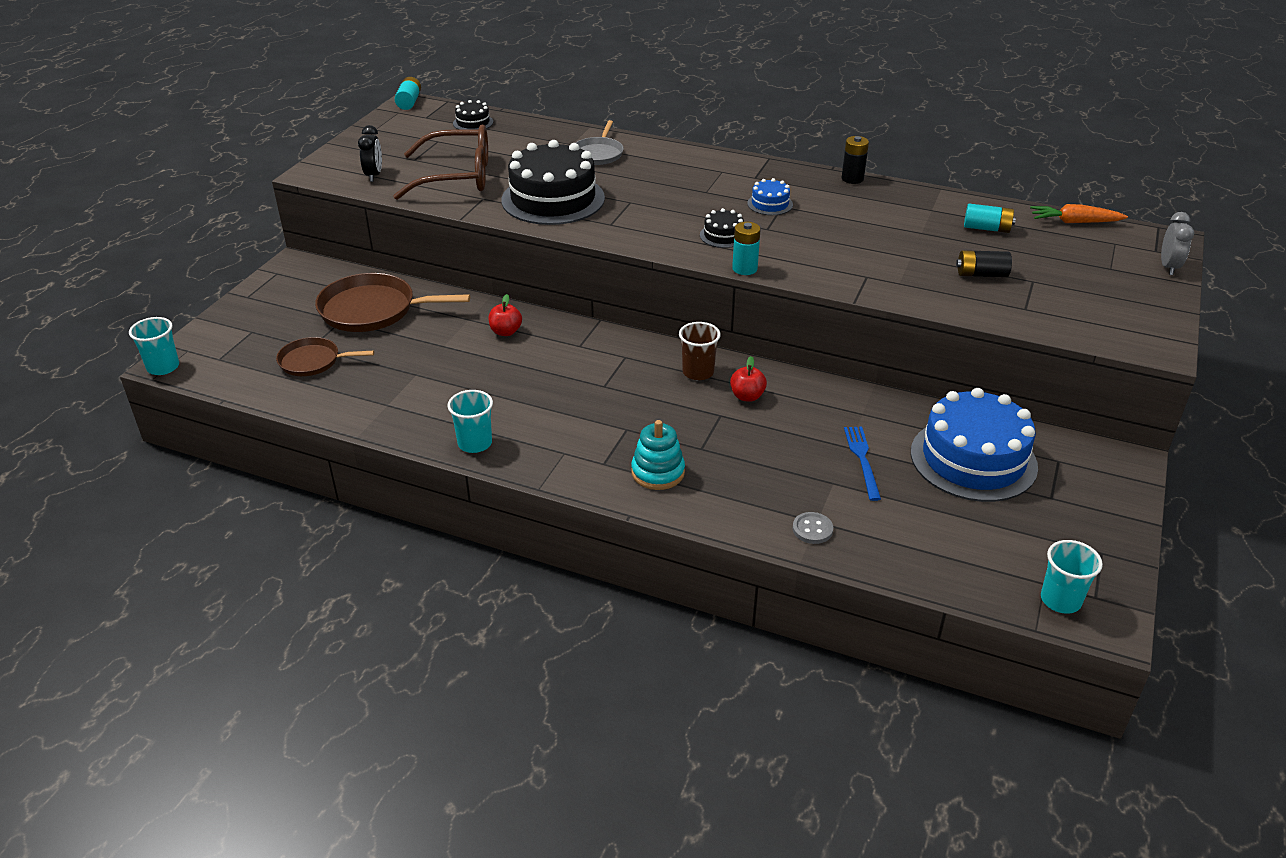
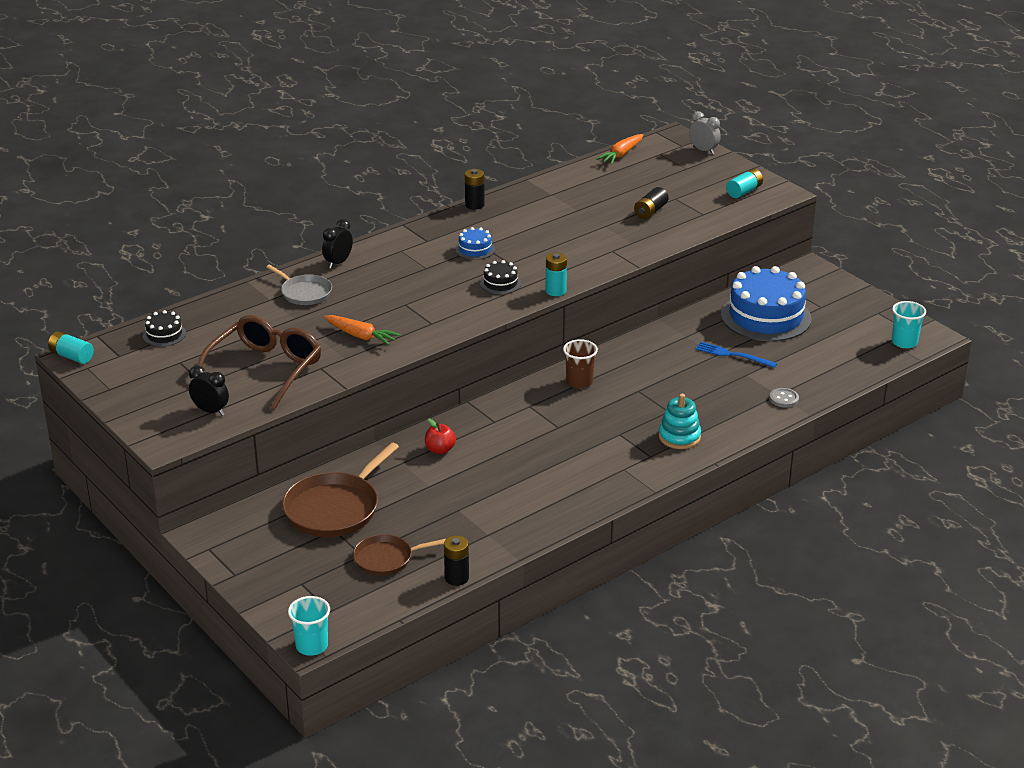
camera: 60 degrees left, 5 degrees down
brown pan [276,337,374,376] -> brown pan turned 45 degrees clockwise [353,534,446,575]
turquoise cup [448,390,493,453] -> none
black cake [501,140,605,225] -> orange carrot [324,315,401,346]
red apple [730,356,767,402] -> none
turquoise battery [964,204,1016,233] -> turquoise battery moved to [726,169,763,198]
none -> black clock [322,219,353,268]
none -> black battery [444,536,469,586]

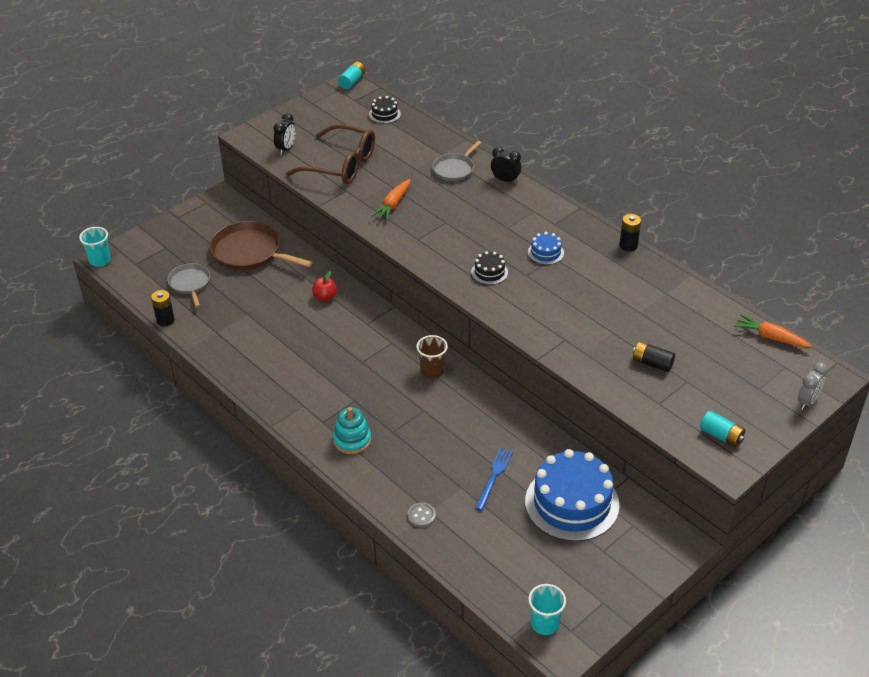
camera: 85 degrees right, 10 degrees up
brown pan [353,534,446,575] -> grey pan [167,263,210,307]
turquoise battery [546,253,567,296] -> none

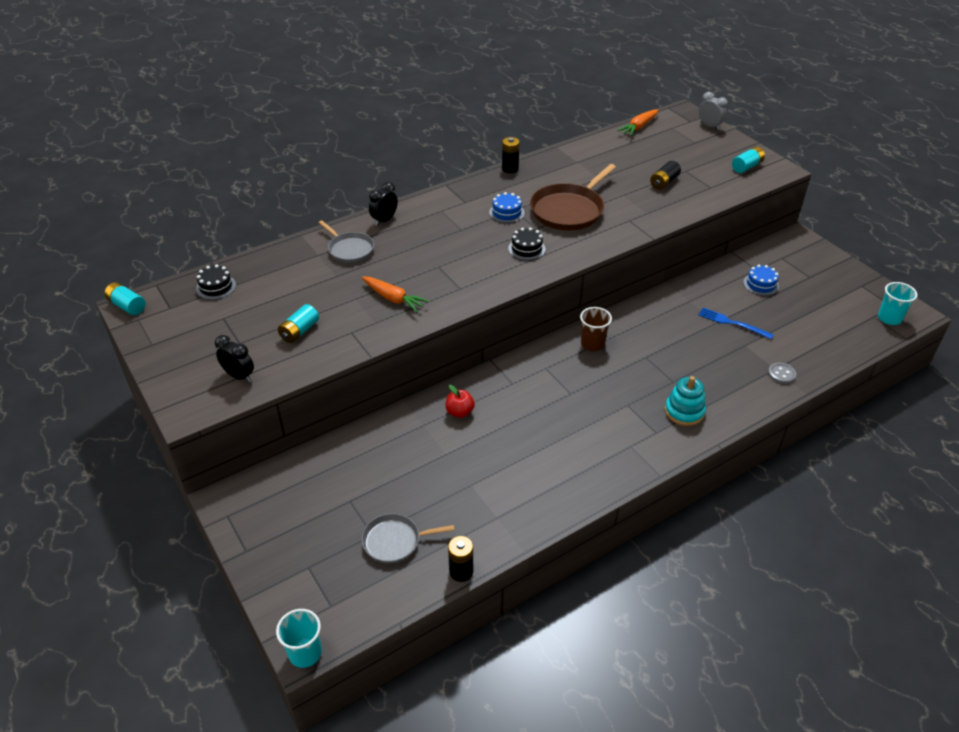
camera: 80 degrees left, 0 degrees up
brown pan [210,221,312,270] -> brown pan moved to [530,164,616,230]
brown glasses [286,124,375,184] -> turquoise battery [278,304,319,343]
blue cake [525,449,619,541] -> blue cake [743,265,779,296], size x0.44

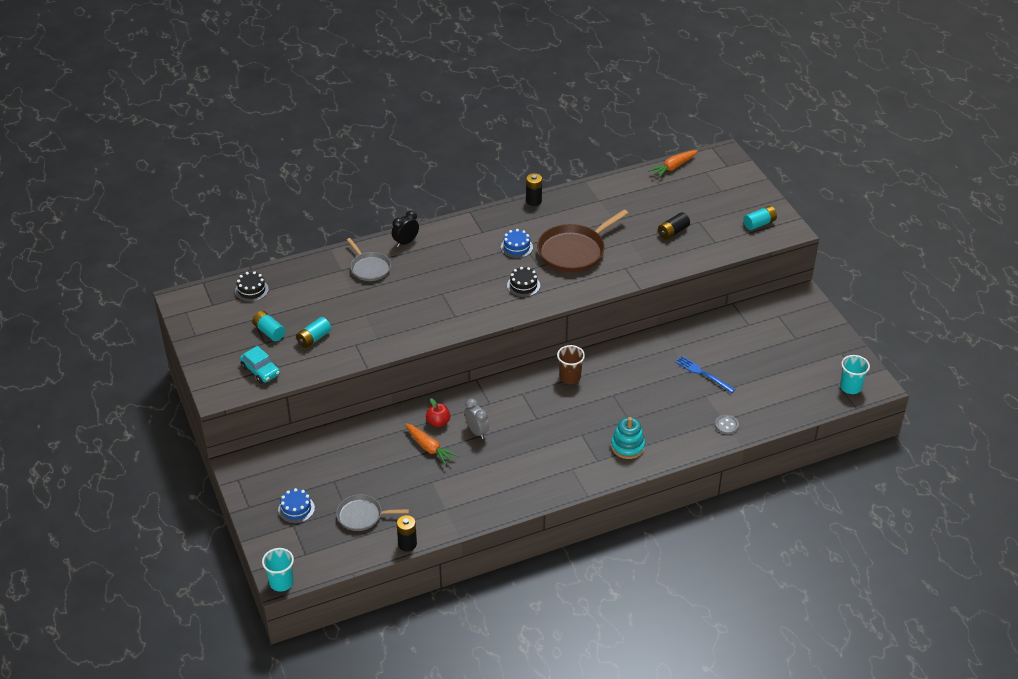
camera: 10 degrees right, 0 degrees up
turquoise battery [104,282,145,315] -> turquoise battery moved to [252,311,285,341]
black clock [215,335,254,383] -> turquoise car [240,346,280,384]
orange carrot [362,277,429,312] -> orange carrot moved to [405,423,458,466]
grey clock [699,92,728,130] -> grey clock moved to [464,398,489,439]
blue cake [743,265,779,296] -> blue cake moved to [278,488,315,523]

